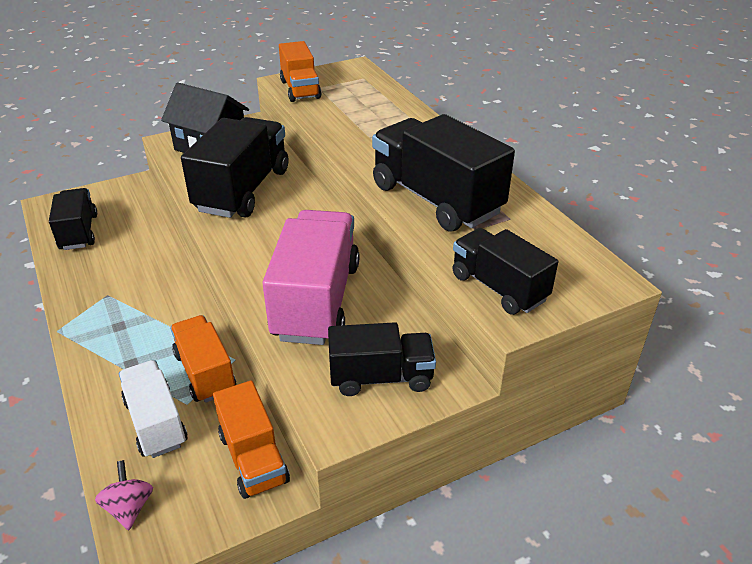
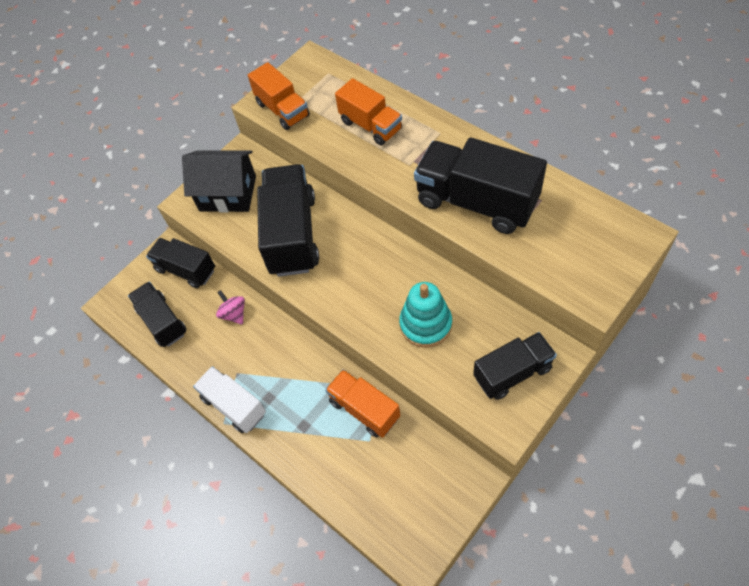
camera: 15 degrees left, 20 degrees up
pink spinning top [95,460,153,530] -> pink spinning top moved to [216,290,245,325]
white truck [119,360,188,458] -> white truck moved to [193,366,266,433]
orange truck [213,381,290,499] -> orange truck moved to [335,78,402,146]
pink truck [262,210,360,345] -> turquoise stacking toy [399,282,452,348]
black truck [453,228,558,315] -> black truck moved to [146,238,215,288]

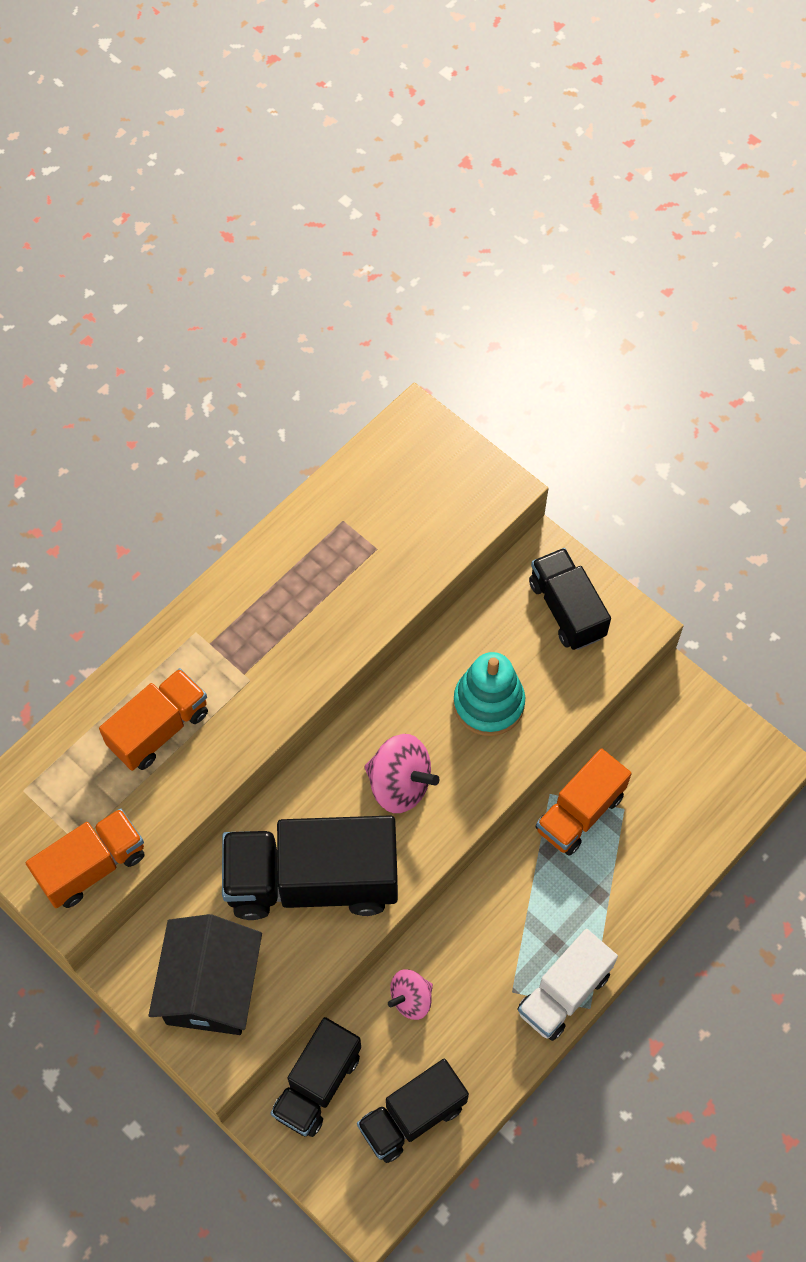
camera: 95 degrees left, 5 degrees up
black truck [414,138,547,234] -> none
none -> pink spinning top [364,734,439,813]

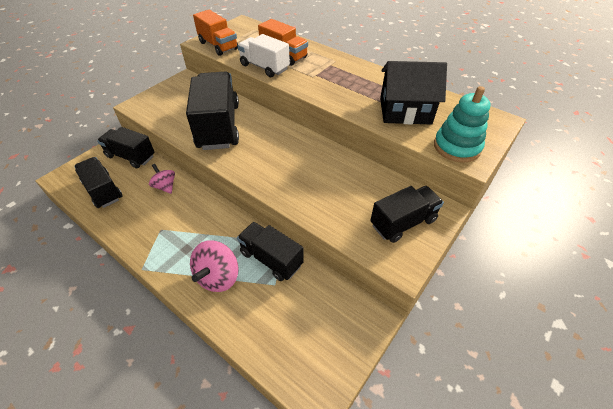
camera: 85 degrees right, 15 degrees down
black house [149,914,262,1035] -> black house moved to [380,61,447,124]
pink spinning top [364,734,439,813] -> pink spinning top moved to [190,240,239,292]
turquoise stacking toy [453,652,525,736] -> turquoise stacking toy moved to [434,86,491,163]
white truck [517,929,618,1041] -> white truck moved to [238,34,290,77]
orange truck [535,748,632,856] -> black truck [237,222,304,281]

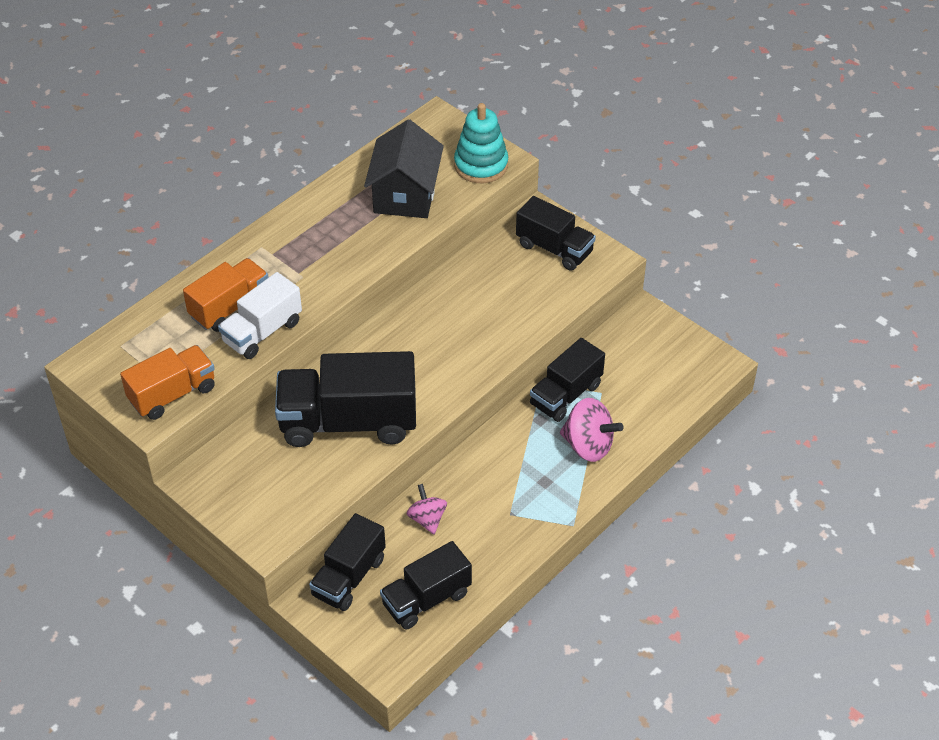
camera: 85 degrees left, 0 degrees up
pink spinning top [149,164,175,194] -> pink spinning top turned 105 degrees clockwise [407,484,447,534]
black truck [370,186,444,243] -> black truck turned 150 degrees clockwise [516,196,596,271]

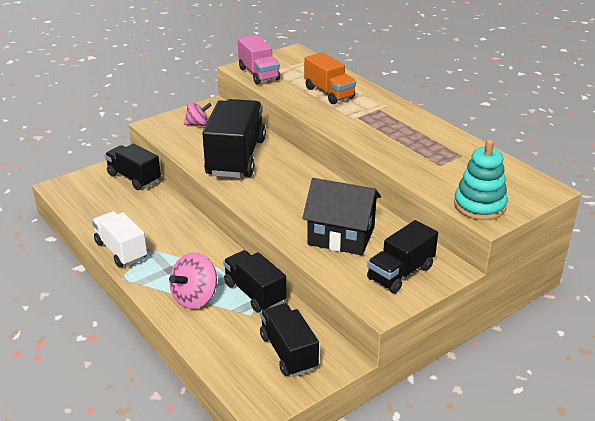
camera: 100 degrees right, 15 degrees down
orange truck [120,345,215,420] -> pink truck [238,35,280,85]
white truck [218,272,302,359] -> white truck moved to [92,211,147,267]
black house [364,119,444,218] -> black house moved to [302,178,381,255]
black truck [380,541,472,629] -> black truck moved to [260,303,319,377]
pink spinning top [407,484,447,534] -> pink spinning top moved to [184,102,212,126]

